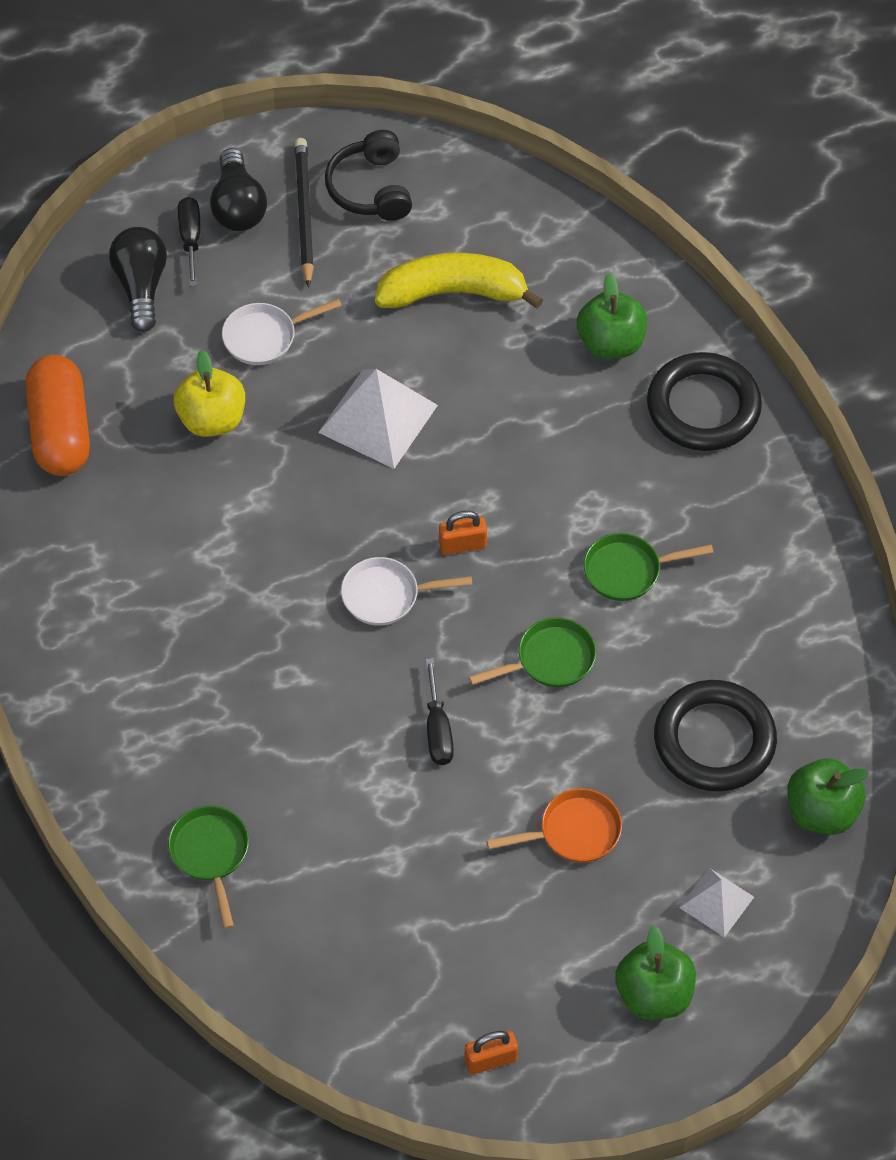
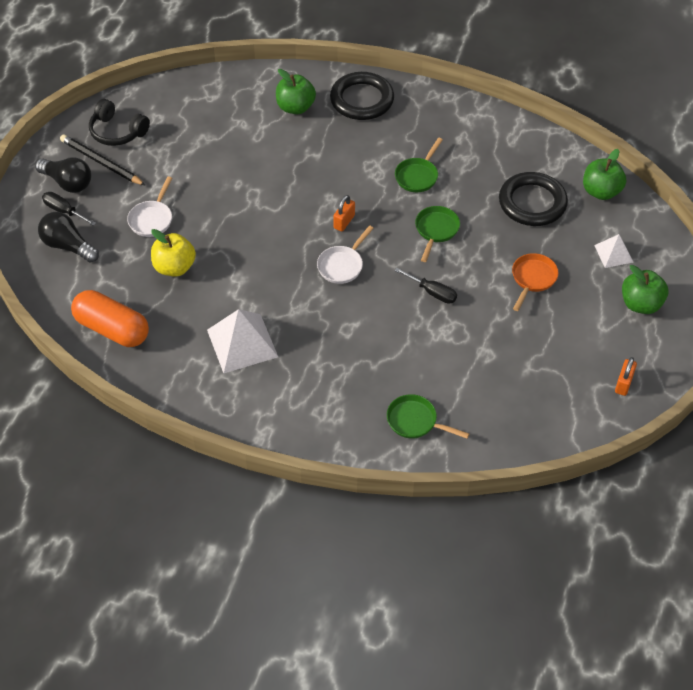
camera: 50 degrees left, 5 degrees down
white pyramid [318,369,438,469] -> white pyramid moved to [207,309,278,373]
yellow banana [375,253,543,309] -> none

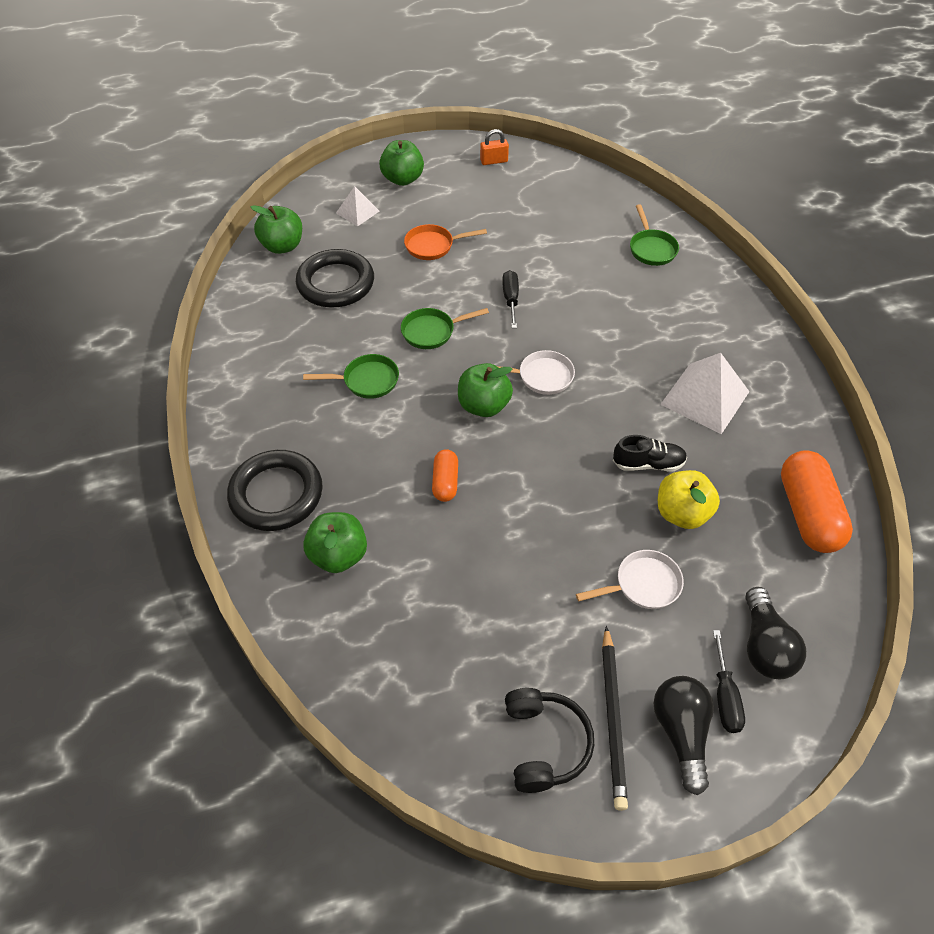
camera: 125 degrees left, 0 degrees up
orange padlock [333,195,355,231] -> green apple [458,363,513,417]
none -> orange capsule [432,449,458,502]
none -> black shoe [613,435,687,471]

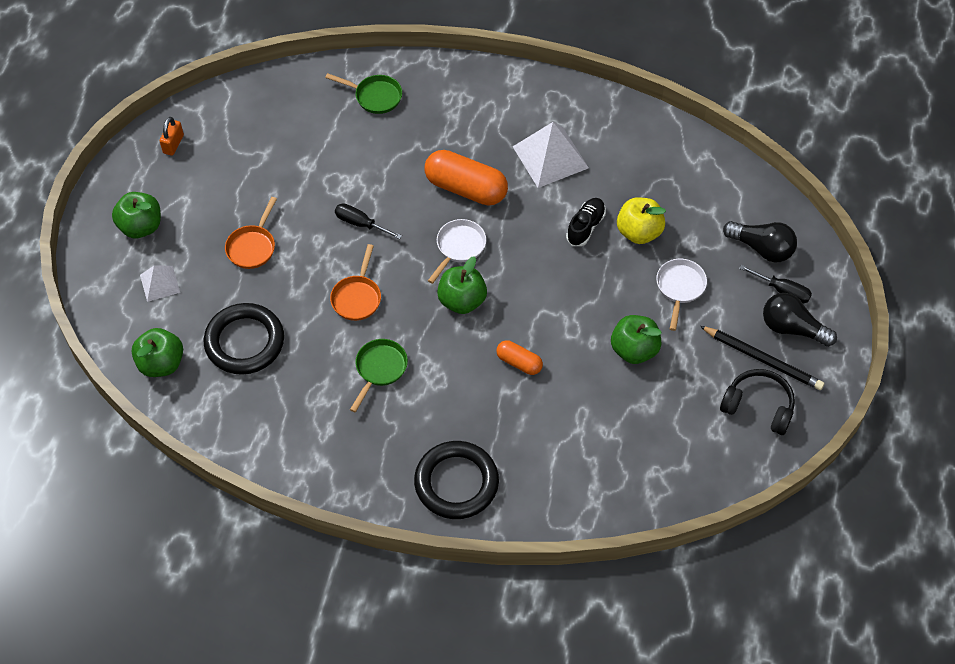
camera: 60 degrees left, 5 degrees up
green apple [303,512,367,573] -> green apple moved to [611,315,662,364]
green pan [401,308,489,349] -> orange pan [330,244,381,321]
orange capsule [781,450,853,553] -> orange capsule moved to [425,150,508,206]

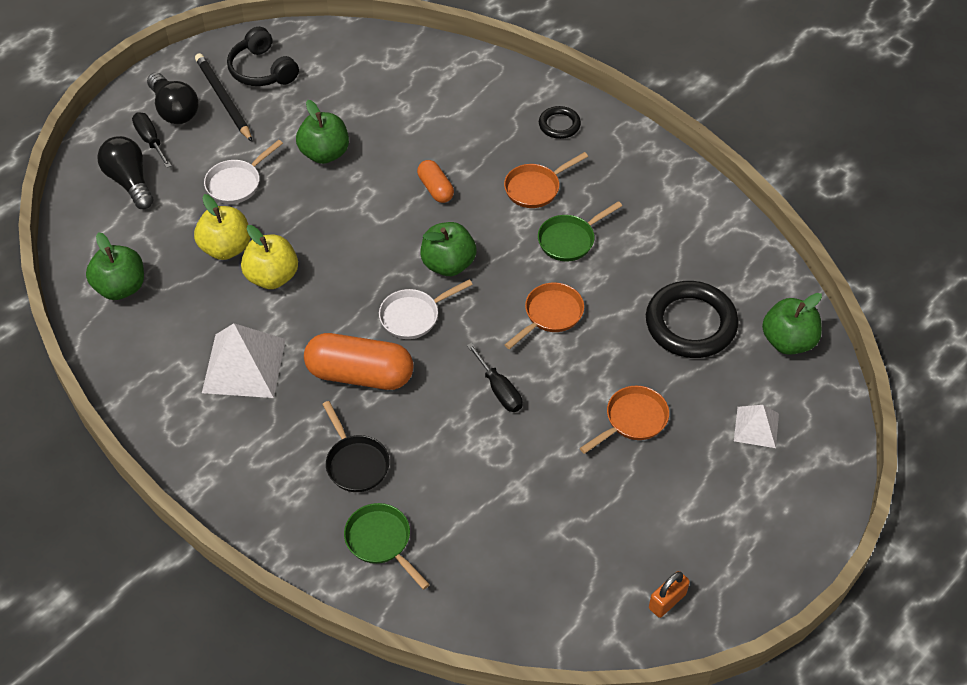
camera: 150 degrees left, 5 degrees down
green apple [112,192,161,238] -> green apple moved to [86,232,144,300]
black ring [414,441,499,519] -> black ring [539,106,581,139], size x0.51
orange capsule [425,150,508,206] -> orange capsule turned 45 degrees counterclockwise [304,333,414,390]
black shoe [566,198,606,246] -> yellow apple [241,225,298,289]
none -> black pan [322,401,390,492]
none -> orange pan [504,152,588,208]

